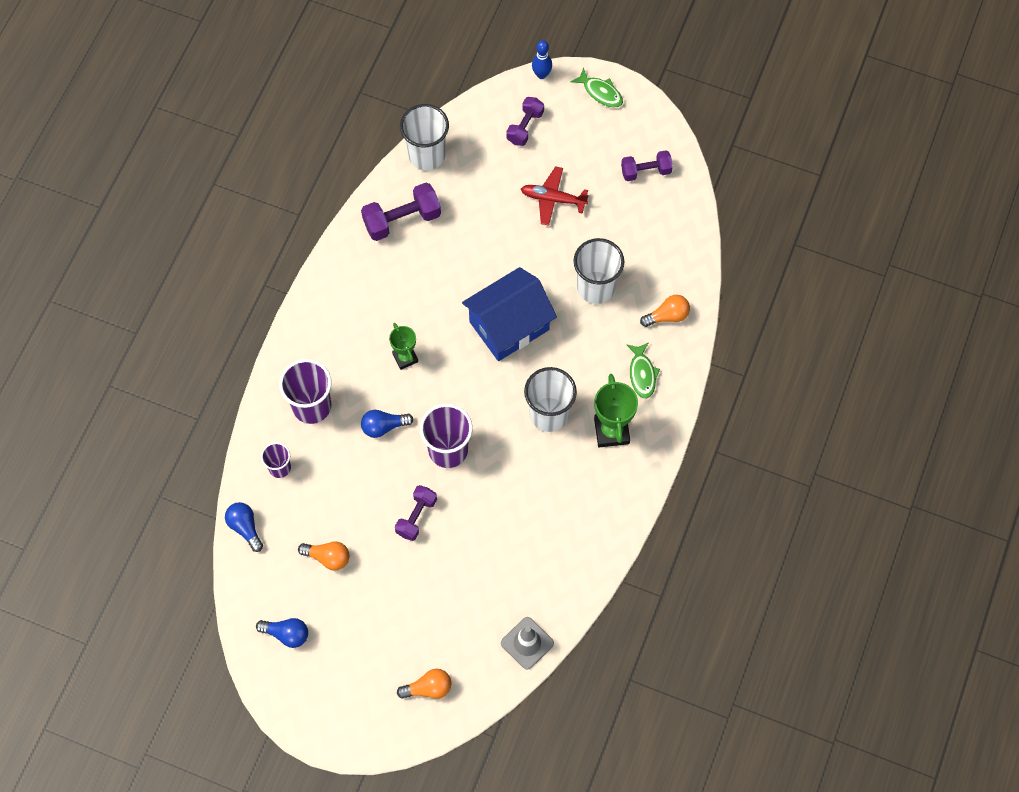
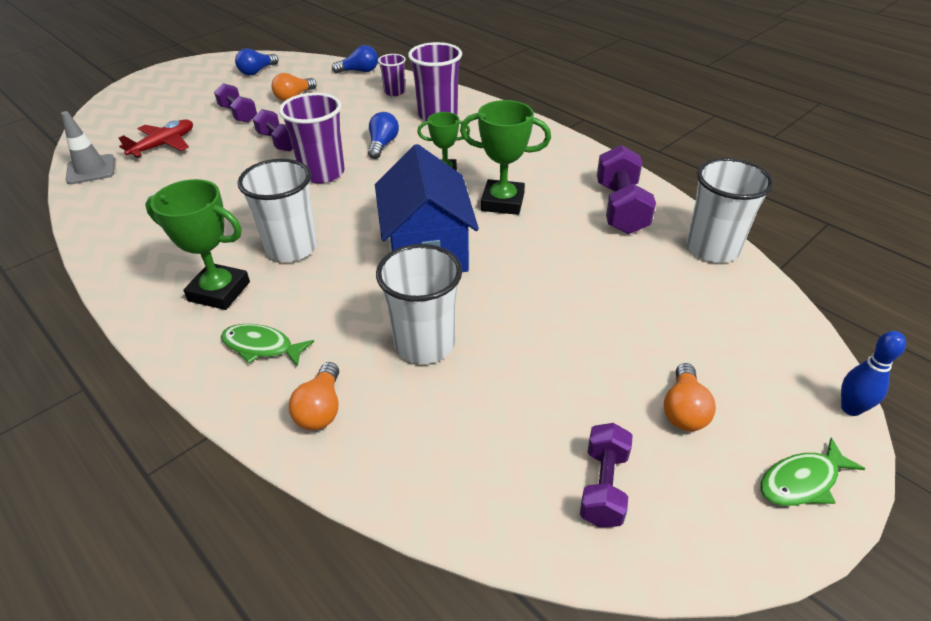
camera: 115 degrees right, 25 degrees down
orange light bulb [397,669,451,699] -> orange light bulb moved to [664,363,716,431]
purple dumbbell [506,97,544,146] -> purple dumbbell moved to [214,83,257,123]
red plane [521,166,589,226] -> red plane moved to [119,119,193,158]
none -> green trophy [460,100,551,215]

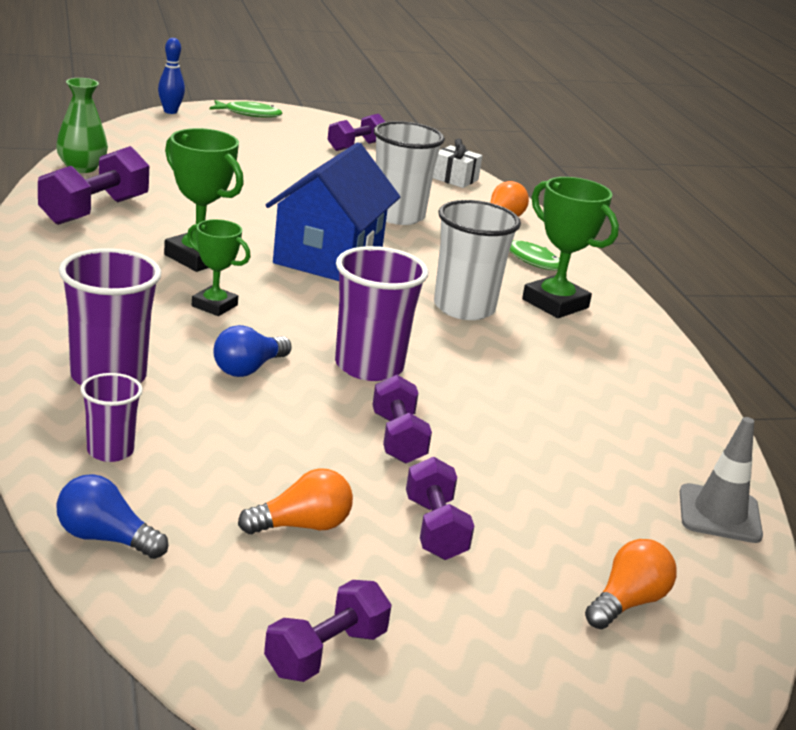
camera: 155 degrees left, 15 degrees down
red plane [119,119,193,158] -> none
blue light bulb [235,48,278,75] -> purple dumbbell [264,580,392,682]
orange light bulb [664,363,716,431] -> orange light bulb moved to [585,539,677,629]
white cup [687,158,774,263] -> green vase [56,78,108,173]
none -> white gift [433,138,482,188]

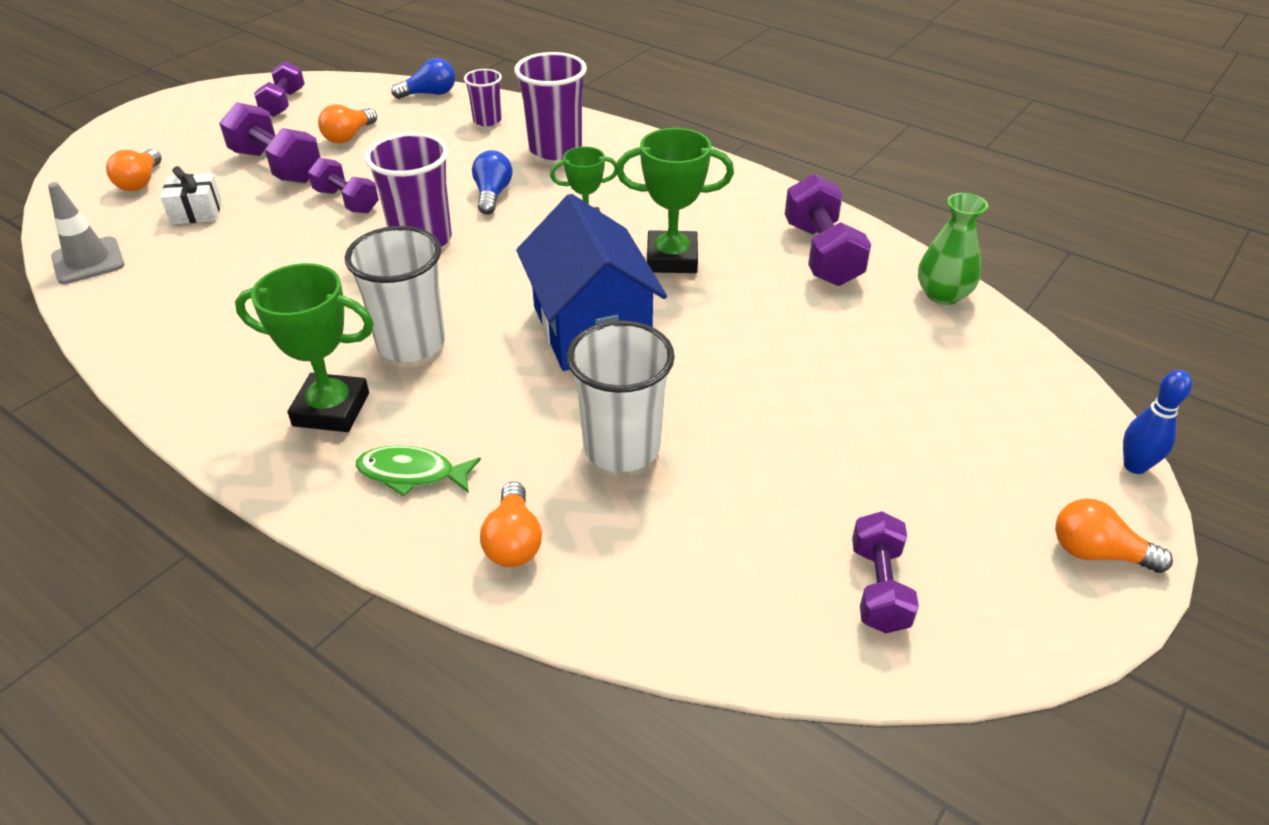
camera: 145 degrees right, 15 degrees up
green fish [209,100,283,118] -> orange light bulb [1055,498,1173,573]
purple dumbbell [406,457,474,560] -> purple dumbbell [219,102,321,183], size x1.52
white gift [433,138,482,188] -> white gift moved to [160,166,222,225]

